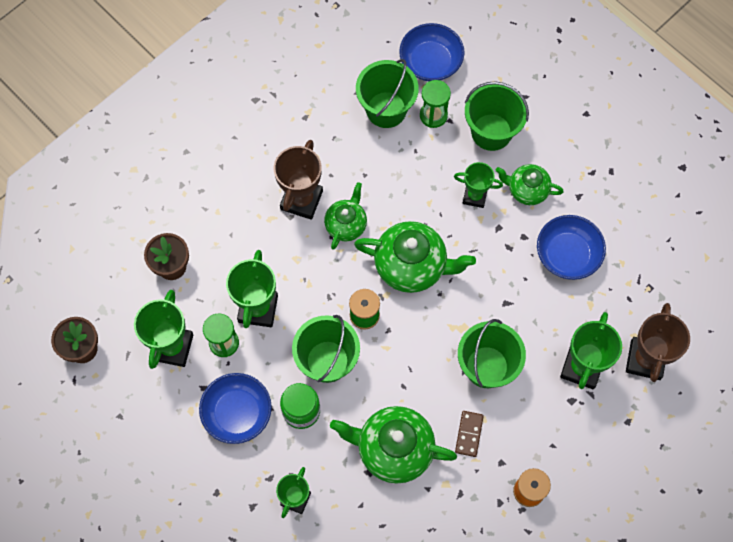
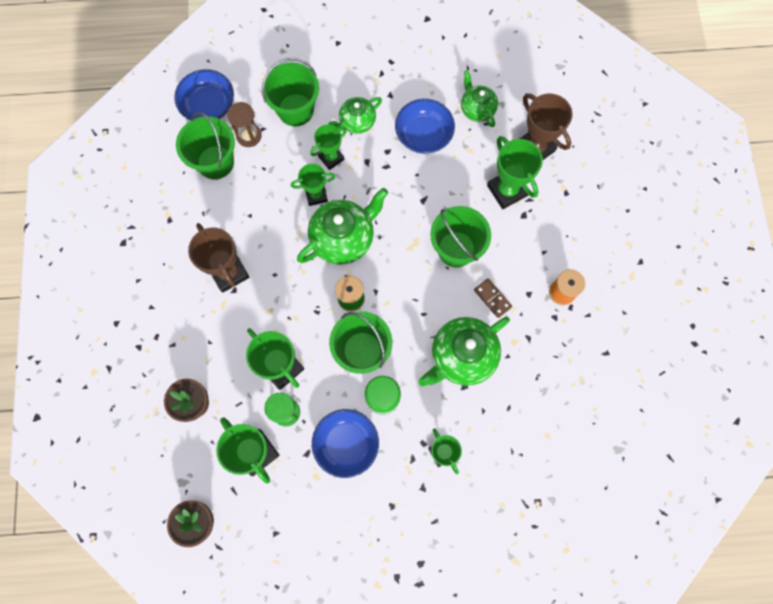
camera: 50 degrees left, 5 degrees up
green teapot [324,182,367,250] -> green teapot moved to [461,70,498,127]
green hourglass [420,80,451,128] -> brown hourglass [227,102,262,147]
none -> green trophy [291,164,335,206]

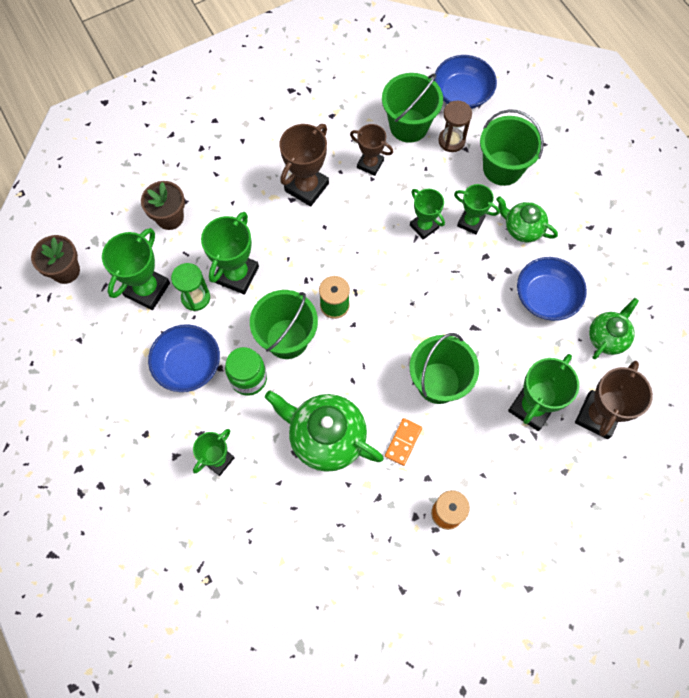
camera: 65 degrees right, 5 degrees down
green teapot [297,188,388,265] -> none
brown domino [474,278,512,318] -> orange domino [385,418,422,466]
none -> brown trophy [350,124,393,176]

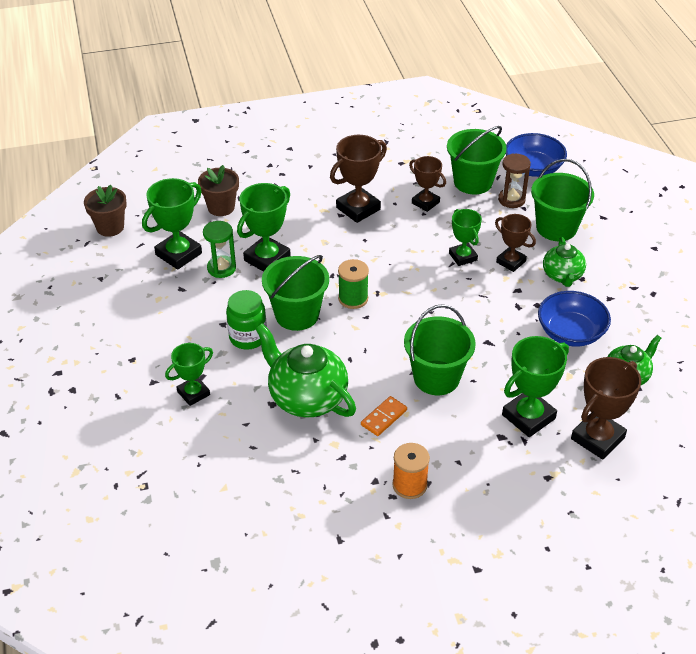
camera: 15 degrees right, 25 degrees down
blue bowl [148,324,220,392] -> none
green trophy [454,184,500,235] -> brown trophy [495,214,536,272]
green teapot [496,196,558,242] -> green teapot turned 135 degrees counterclockwise [543,237,586,287]

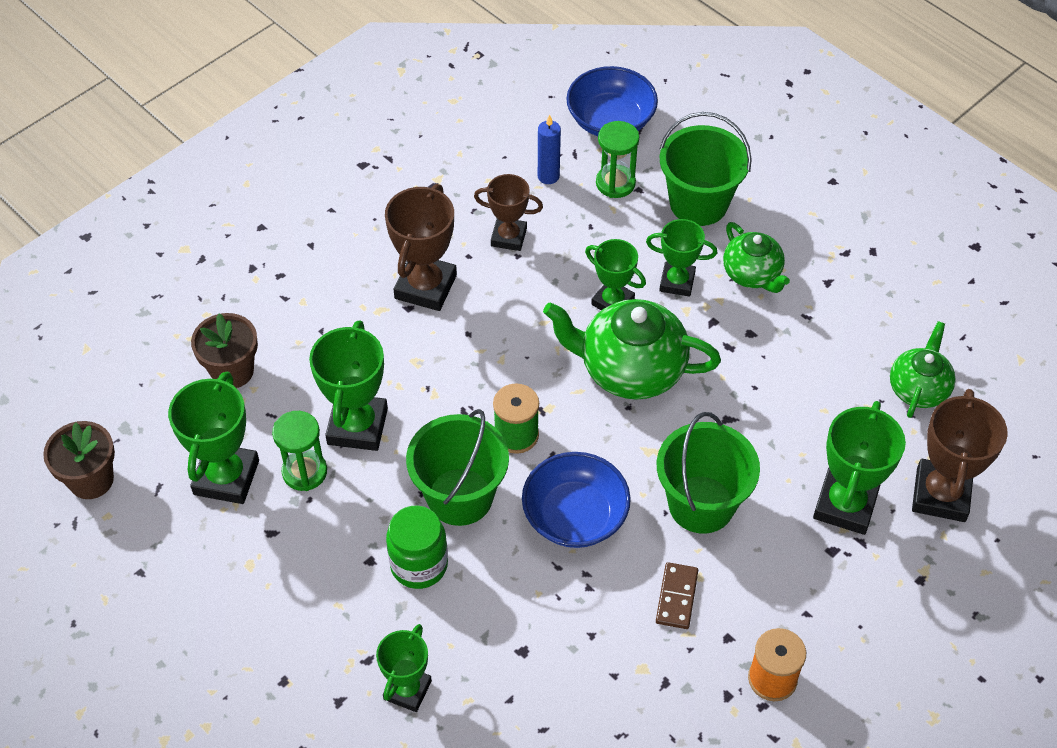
camera: 30 degrees left, 10 degrees up
green teapot [255,323,356,417] -> green teapot moved to [543,299,721,400]
orange domino [361,396,407,436] -> brown domino [656,562,698,629]
green bucket [447,126,507,195] -> blue candle [538,114,561,184]
brown trophy [495,214,536,272] -> green trophy [646,219,717,297]
brown hourglass [498,153,531,208] -> green hourglass [596,121,639,198]
blue bowl [538,291,611,347] -> blue bowl moved to [522,452,631,548]

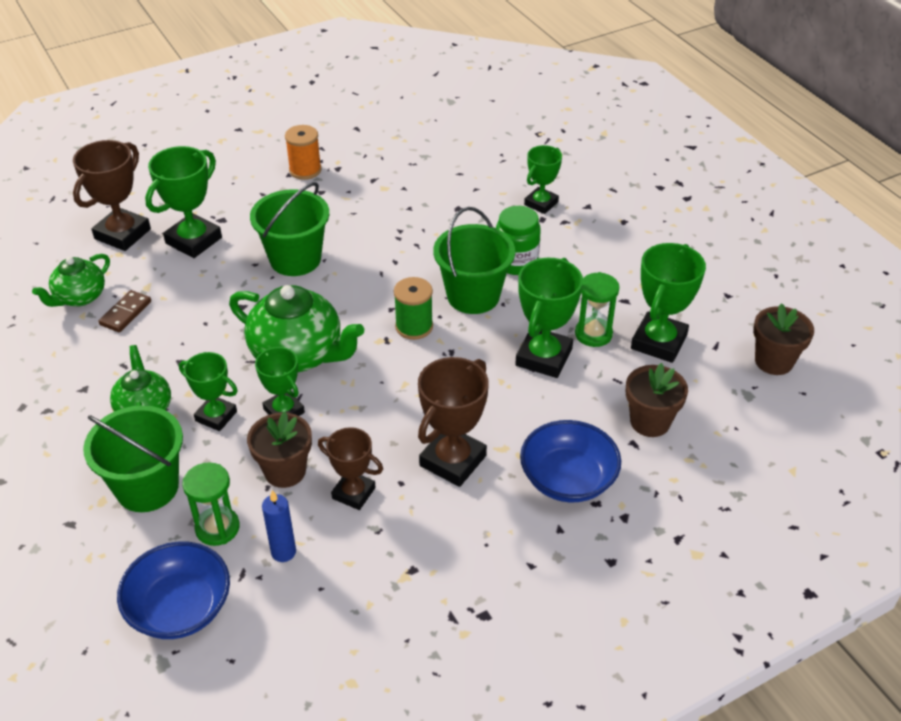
camera: 165 degrees left, 10 degrees down
blue bowl [522,452,631,548] -> blue bowl moved to [520,420,621,503]
brown domino [656,562,698,629] -> brown domino moved to [98,290,151,332]
none -> brown flower pot [247,412,312,488]

